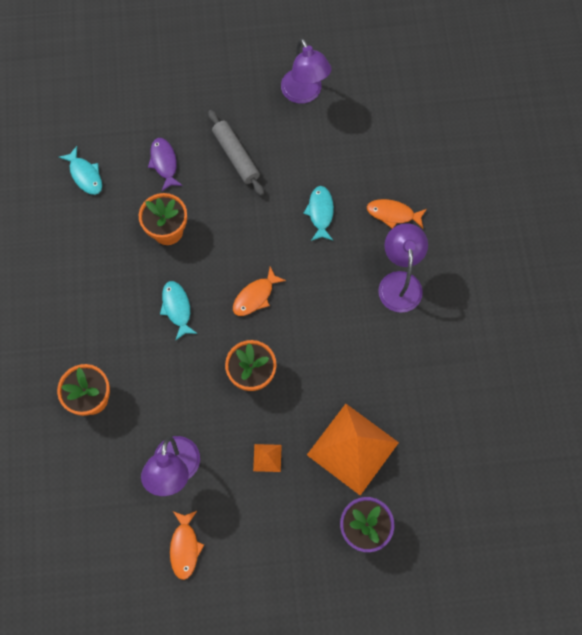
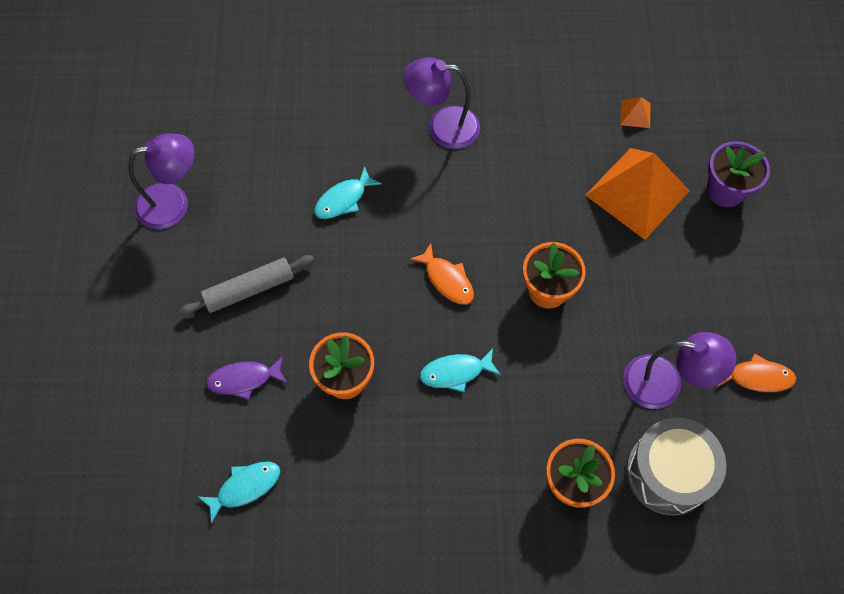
camera: 85 degrees left, 5 degrees down
orange pyramid [253,444,282,472] -> orange pyramid moved to [620,97,651,128]
turquoise fish [303,186,334,241] -> turquoise fish turned 45 degrees counterclockwise [314,166,382,219]
orange fish [367,199,427,228] -> none
none -> grey drum [626,418,727,515]

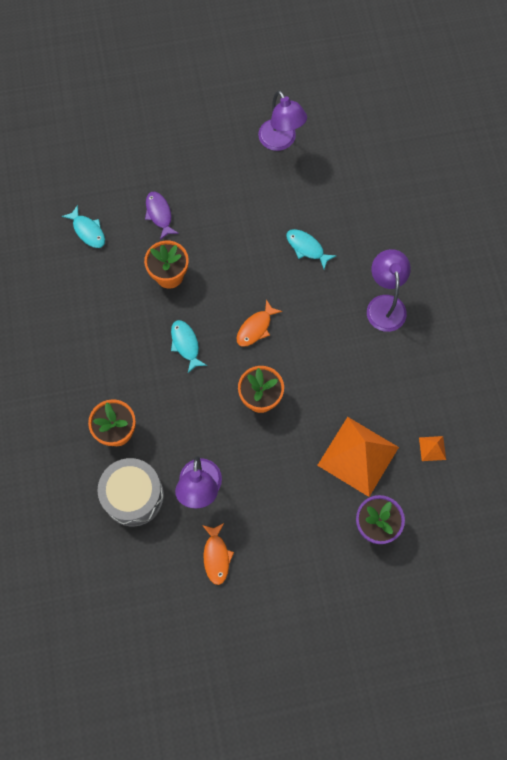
camera: 80 degrees right, 5 degrees up
grey rolling pin [179,255,314,316] -> none

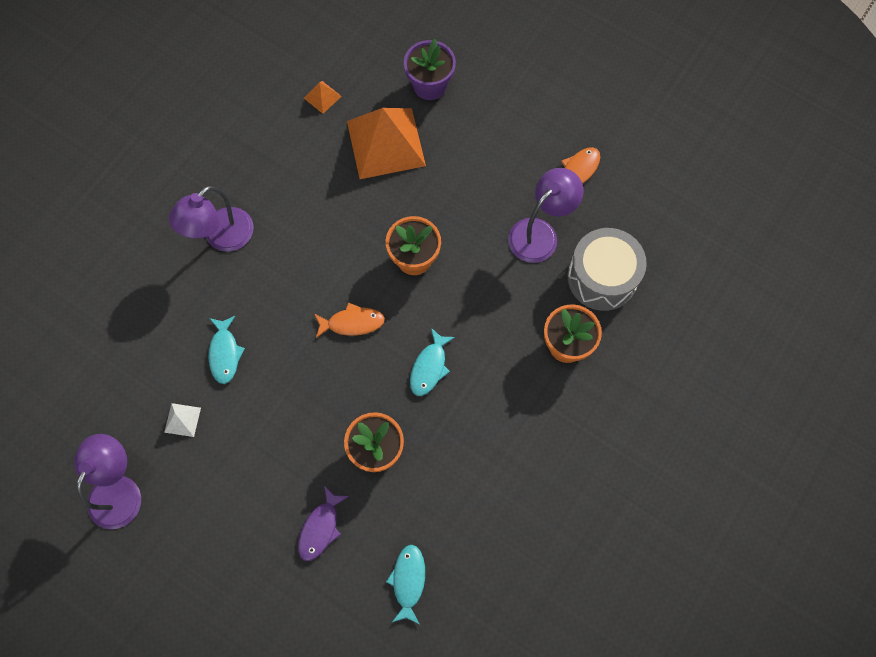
camera: 135 degrees left, 0 degrees up
none -> white pyramid [164,403,201,437]

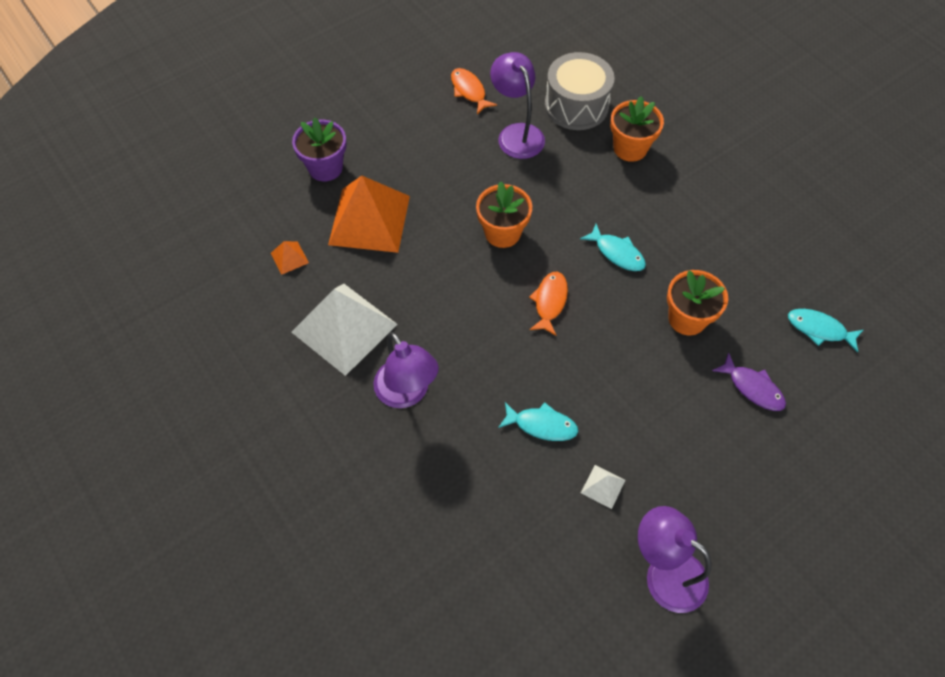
camera: 70 degrees left, 10 degrees down
none -> white pyramid [291,284,398,376]

